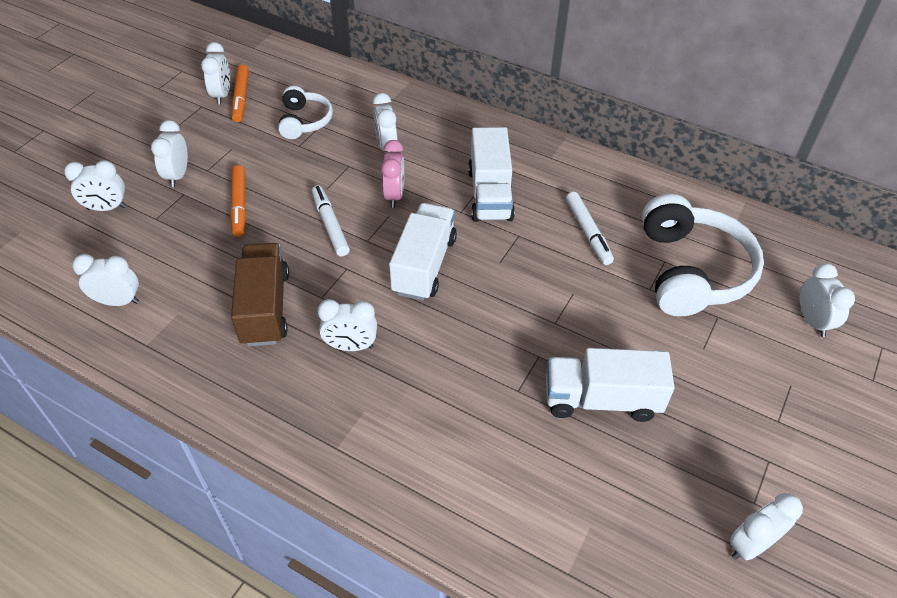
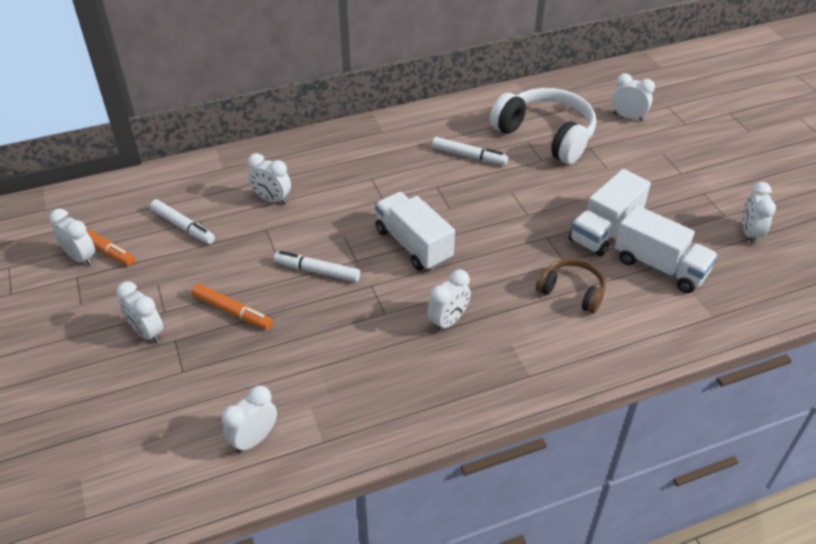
camera: 50 degrees left, 5 degrees down
white clock [64,160,126,211] -> none
brown truck [231,243,289,346] -> none
white headphones [278,86,333,139] -> white marker [150,200,215,244]
pink clock [381,140,404,208] -> none
white truck [468,127,515,222] -> white truck moved to [614,205,718,293]
none -> brown headphones [536,258,606,314]

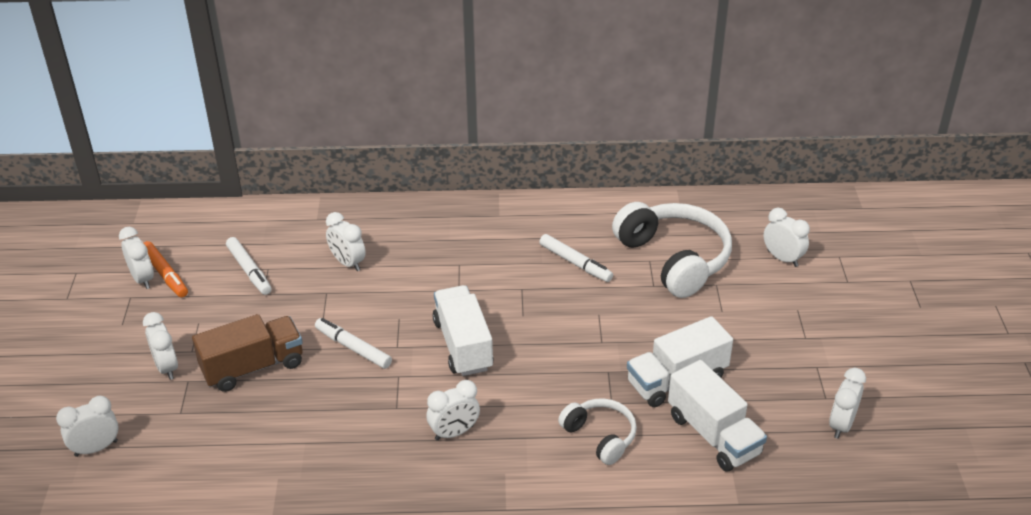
camera: 20 degrees right, 5 degrees down
orange marker [191,284,272,330] -> brown truck [192,314,303,392]
white clock [222,385,277,454] -> white clock moved to [56,396,119,457]
brown headphones [536,258,606,314] -> white headphones [558,398,637,465]

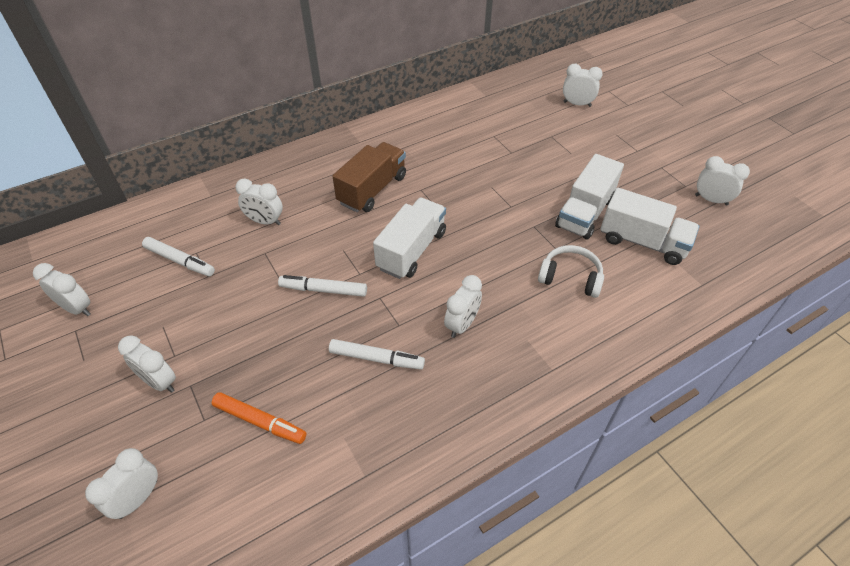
camera: 30 degrees left, 10 degrees up
orange marker [144,241,188,297] -> orange marker moved to [212,392,307,444]
brown truck [192,314,303,392] -> brown truck moved to [332,142,406,212]
white truck [433,285,493,376] -> white truck turned 75 degrees clockwise [373,198,446,279]
white marker [539,234,613,282] -> white marker moved to [329,339,425,369]
white headphones [612,202,732,298] -> none
white clock [829,368,866,439] -> white clock turned 120 degrees clockwise [695,156,750,206]

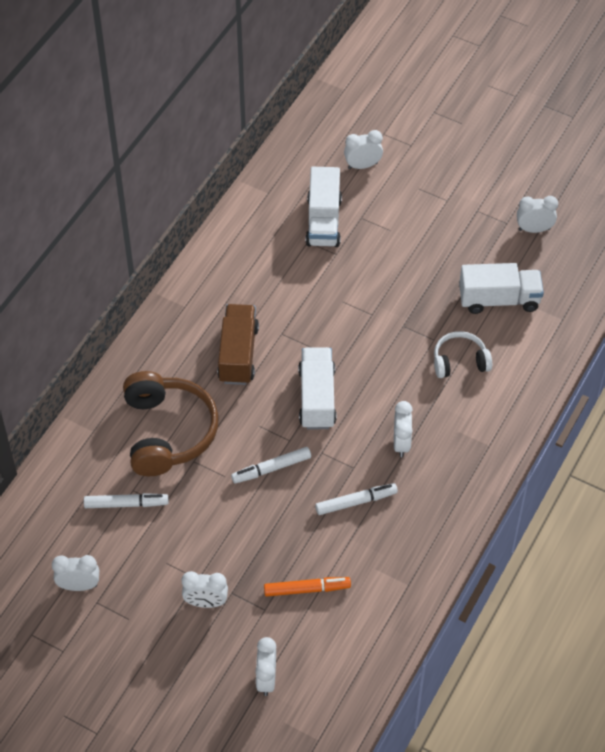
camera: 30 degrees left, 5 degrees up
white clock [235,179,283,225] -> brown headphones [123,371,218,476]
white truck [555,154,624,240] -> white truck moved to [305,167,342,247]

